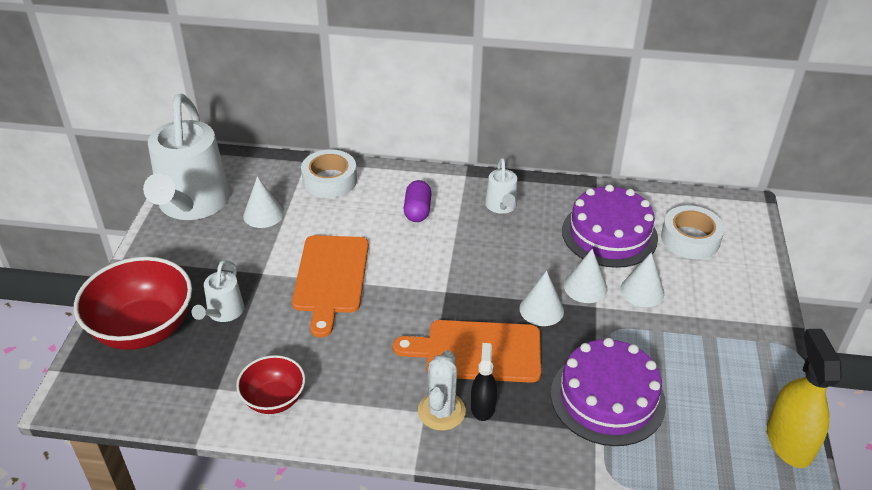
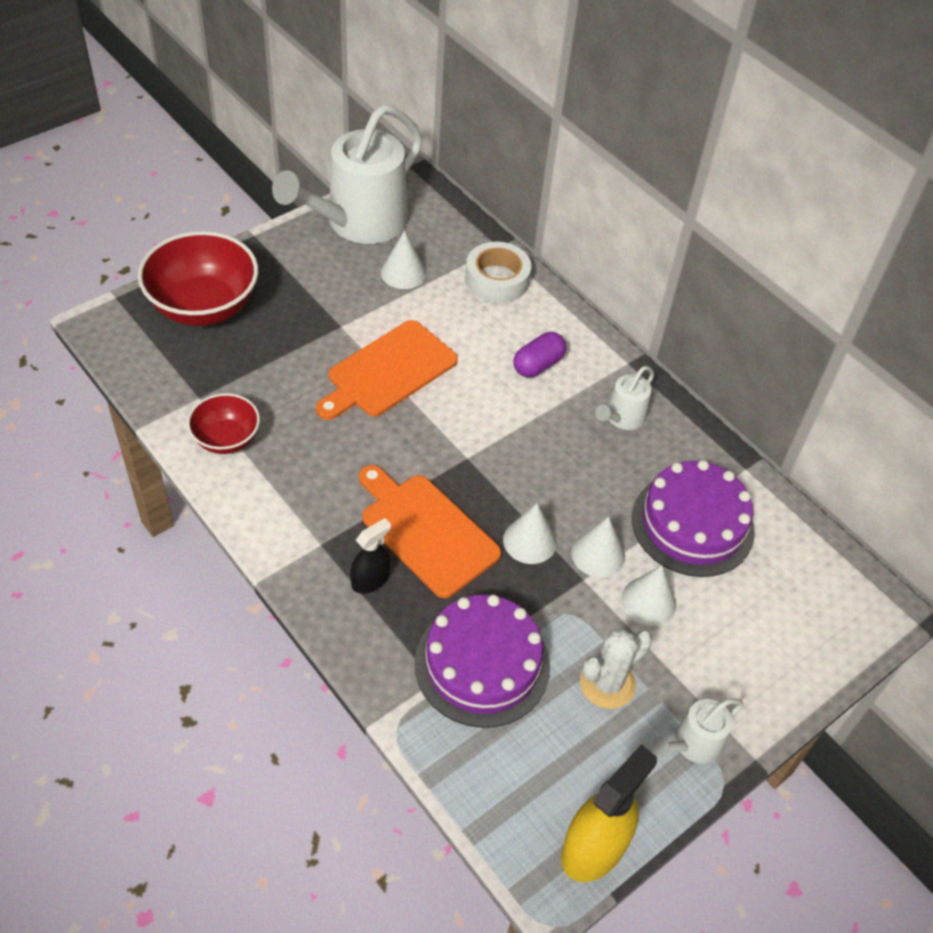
camera: 40 degrees right, 10 degrees up
white watering can [192,260,244,322] -> white watering can moved to [652,698,743,764]
white cactus [418,350,466,431] -> white cactus moved to [580,629,652,709]
white tape [661,205,725,259] -> none

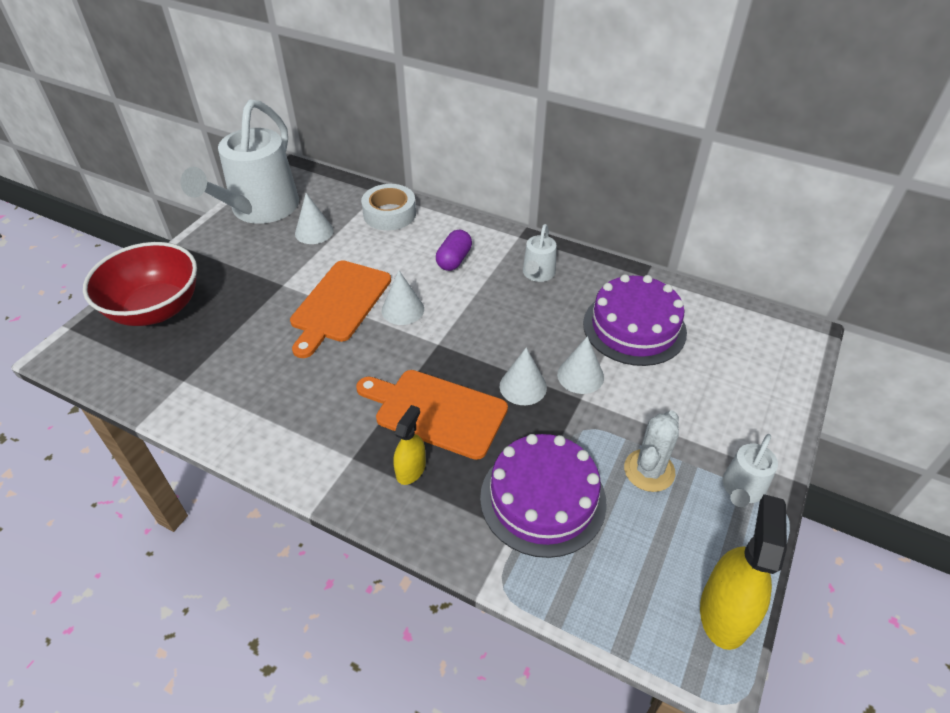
camera: 20 degrees left, 5 degrees down
red bowl [187,393,260,454] -> none
black spray bottle [350,518,391,594] -> yellow spray bottle [393,405,426,485]
white cone [621,565,676,626] -> white cone moved to [381,270,424,325]

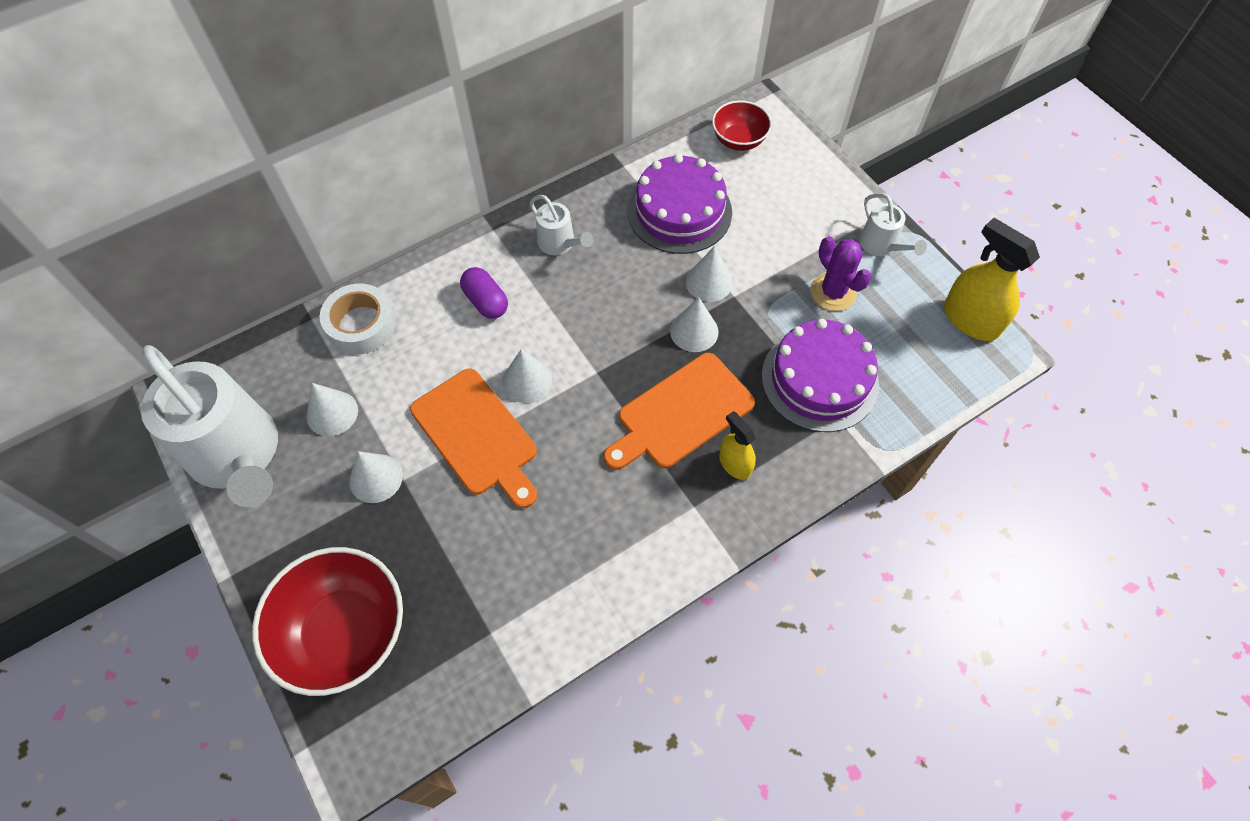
camera: 60 degrees left, 15 degrees up
white cactus [624,410,679,492] -> purple cactus [811,236,871,311]
none -> white cone [349,451,403,503]
none -> red bowl [712,100,772,151]

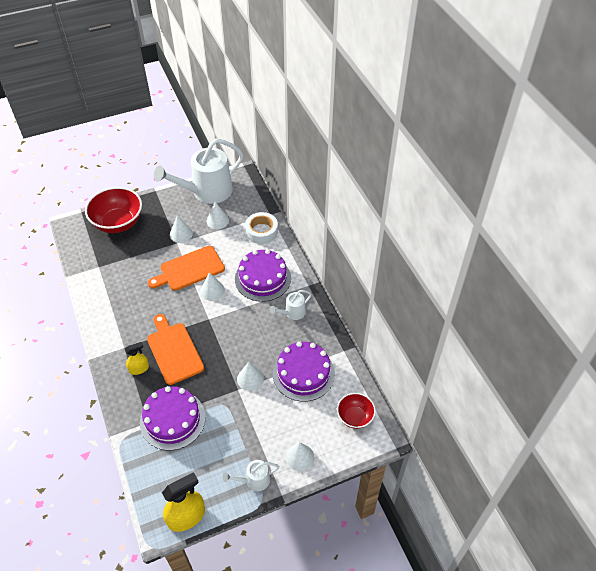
camera: 100 degrees right, 10 degrees down
purple capsule [460,267,508,319] -> purple cake [235,249,291,302]
white cone [670,297,719,352] -> white cone moved to [285,442,314,471]
purple cactus [811,236,871,311] -> none

